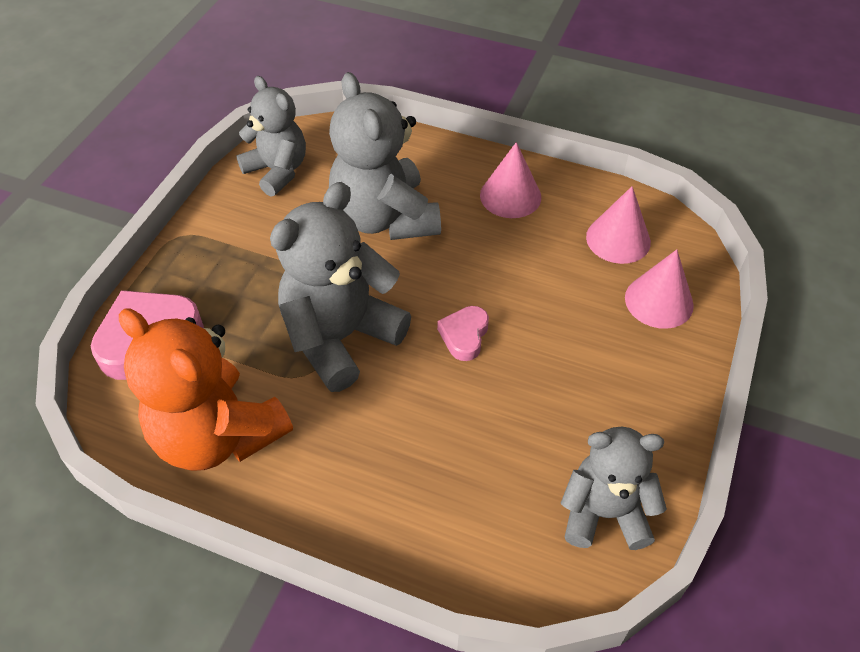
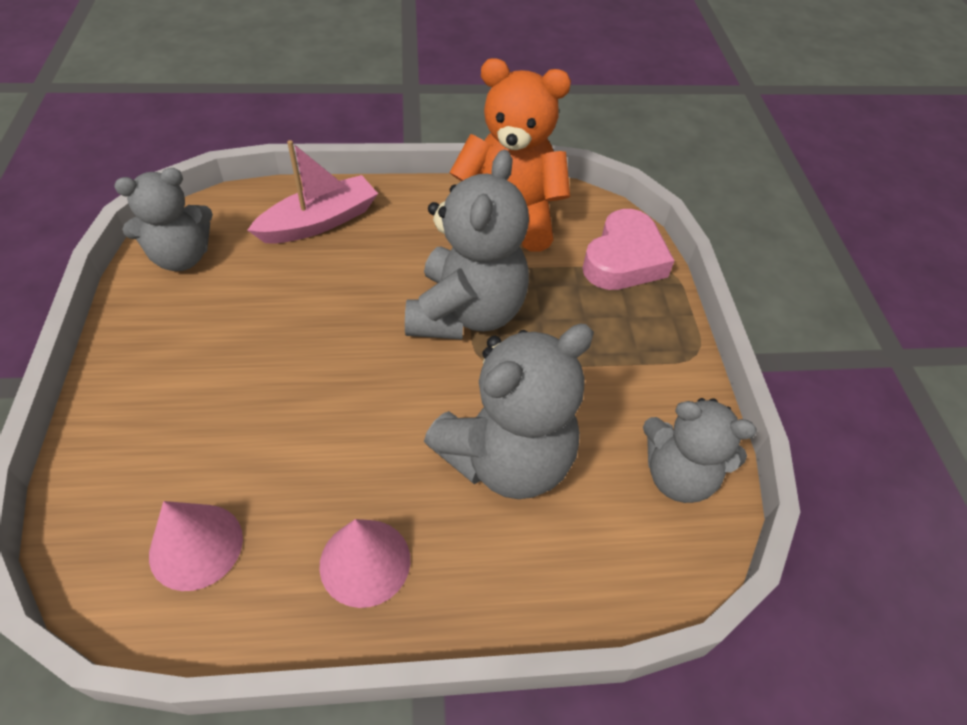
camera: 150 degrees right, 0 degrees up
grey teddy bear [329,72,441,240] -> grey teddy bear turned 105 degrees clockwise [424,324,594,499]
pink heart [437,306,489,361] -> none
pink cone [625,249,694,329] -> none
none -> pink boat [247,140,378,244]

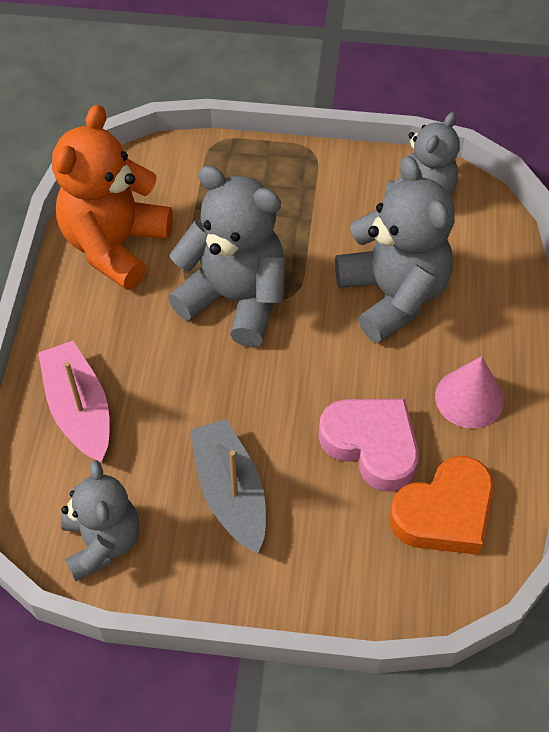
camera: 75 degrees left, 5 degrees up
pink cone [149,501,243,591] -> orange heart [389,456,494,555]
pink heart [582,209,675,290] -> pink heart moved to [319,399,419,492]
none -> grey boat [190,419,266,554]

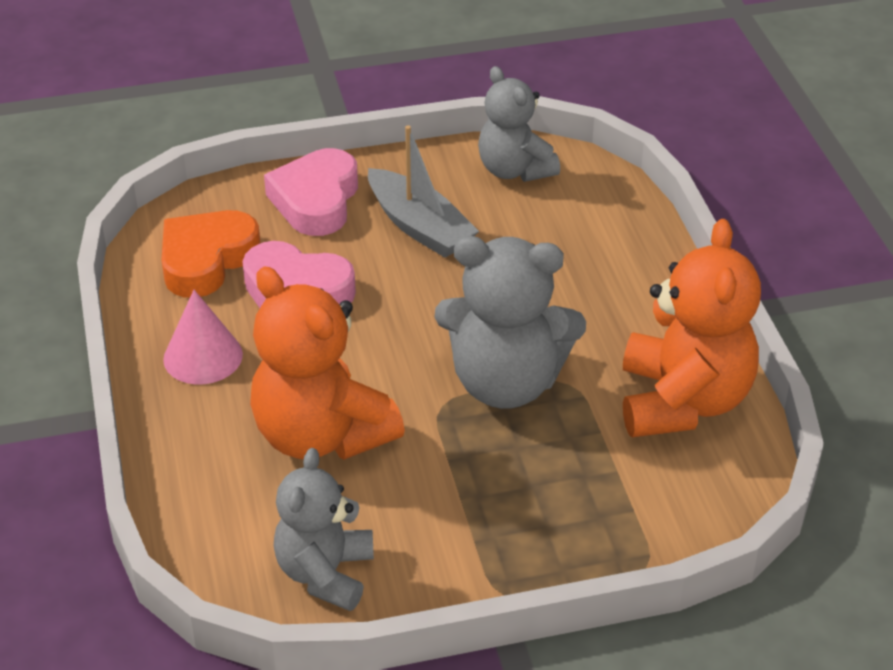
camera: 160 degrees right, 15 degrees down
pink boat [38,341,110,462] -> none
grey teddy bear [335,156,455,343] -> orange teddy bear [250,267,405,460]
none -> pink heart [264,148,358,236]

